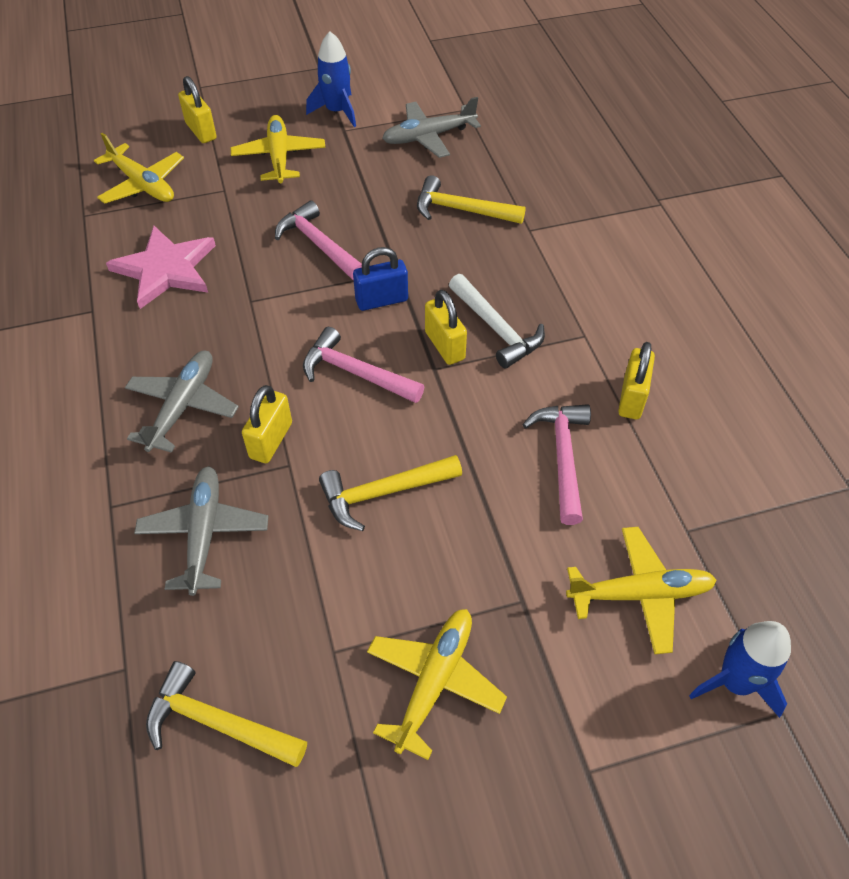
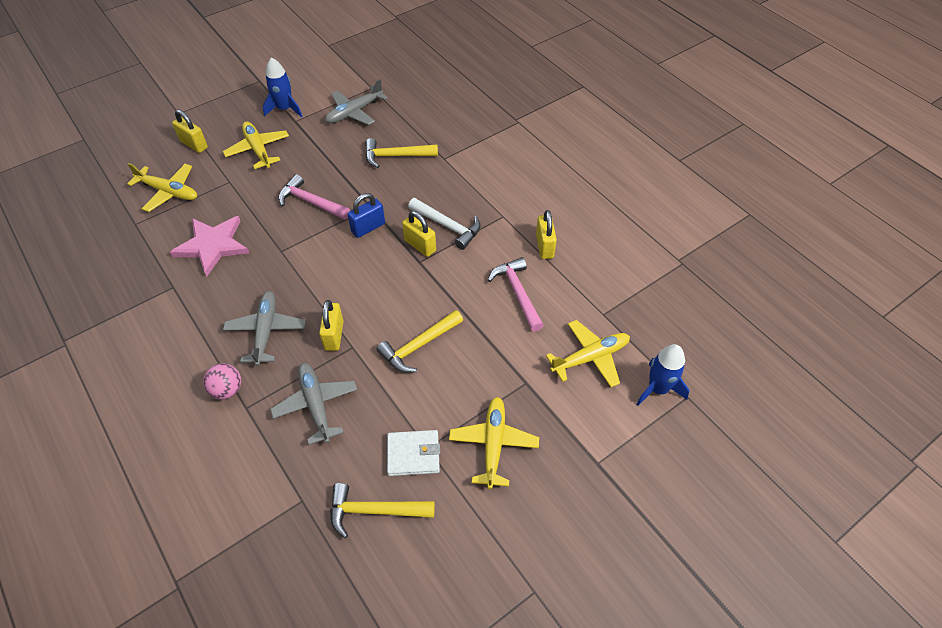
camera: 20 degrees left, 0 degrees up
pink hammer [303,327,424,403] -> none
none -> pink ball [203,363,241,399]
none -> white wallet [387,430,440,476]

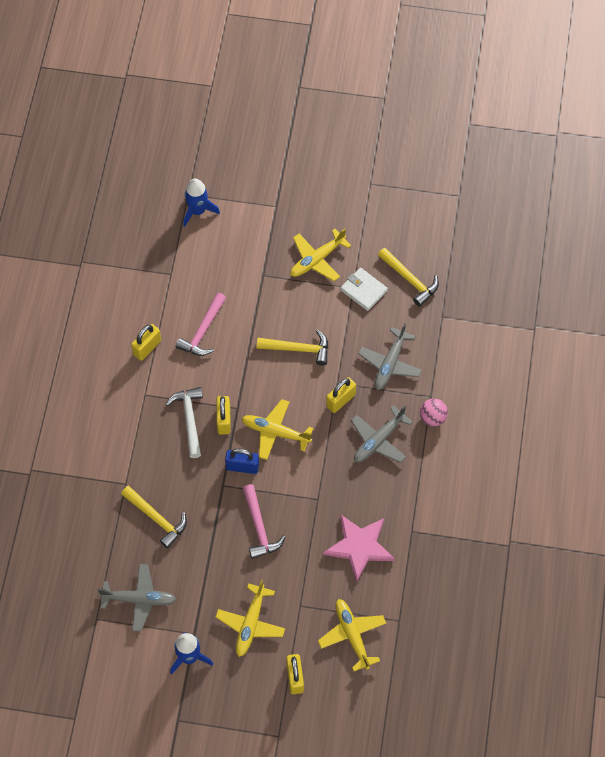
camera: 135 degrees left, 10 degrees up
yellow plane [546,320,630,387] -> yellow plane moved to [242,399,313,460]

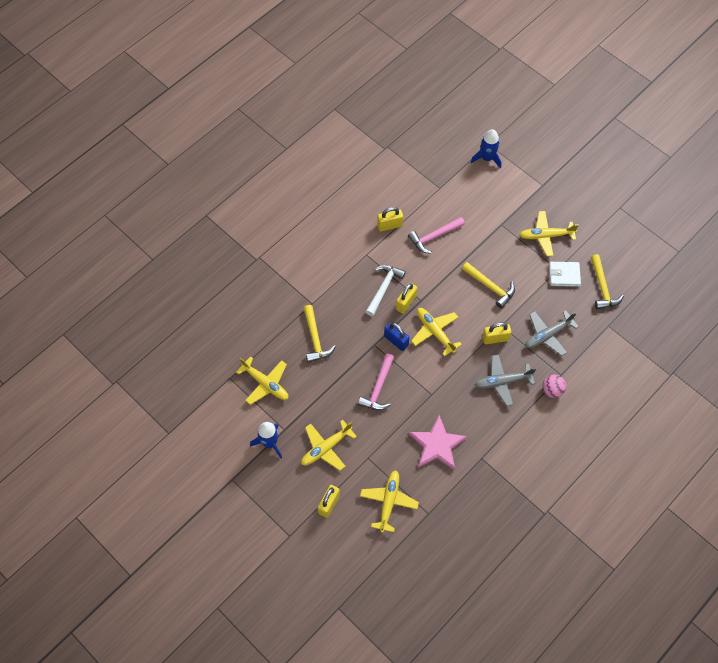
camera: 35 degrees right, 0 degrees up
grey plane [98,564,176,632] -> yellow plane [236,356,288,405]
white wallet [340,268,388,311] -> white wallet turned 75 degrees counterclockwise [549,262,581,287]

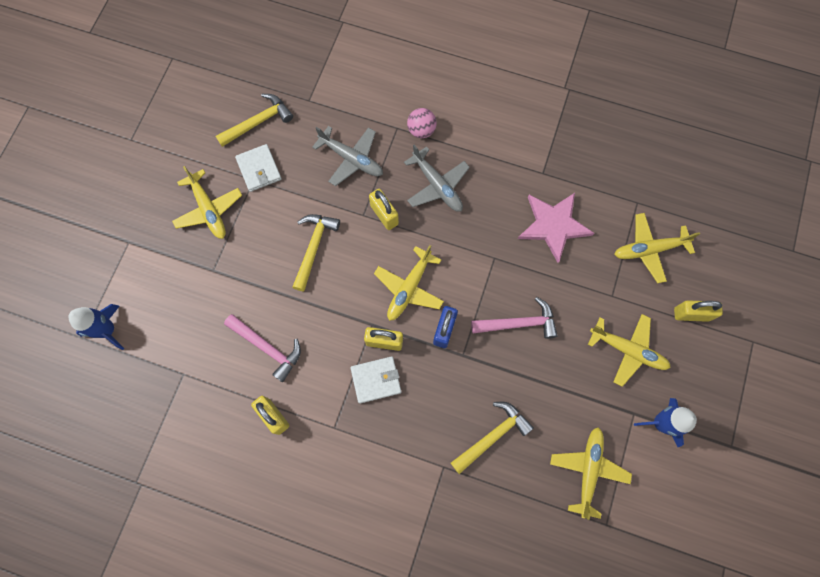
camera: 115 degrees left, 10 degrees up
white hammer [366,265,406,316] -> white wallet [350,356,401,404]

